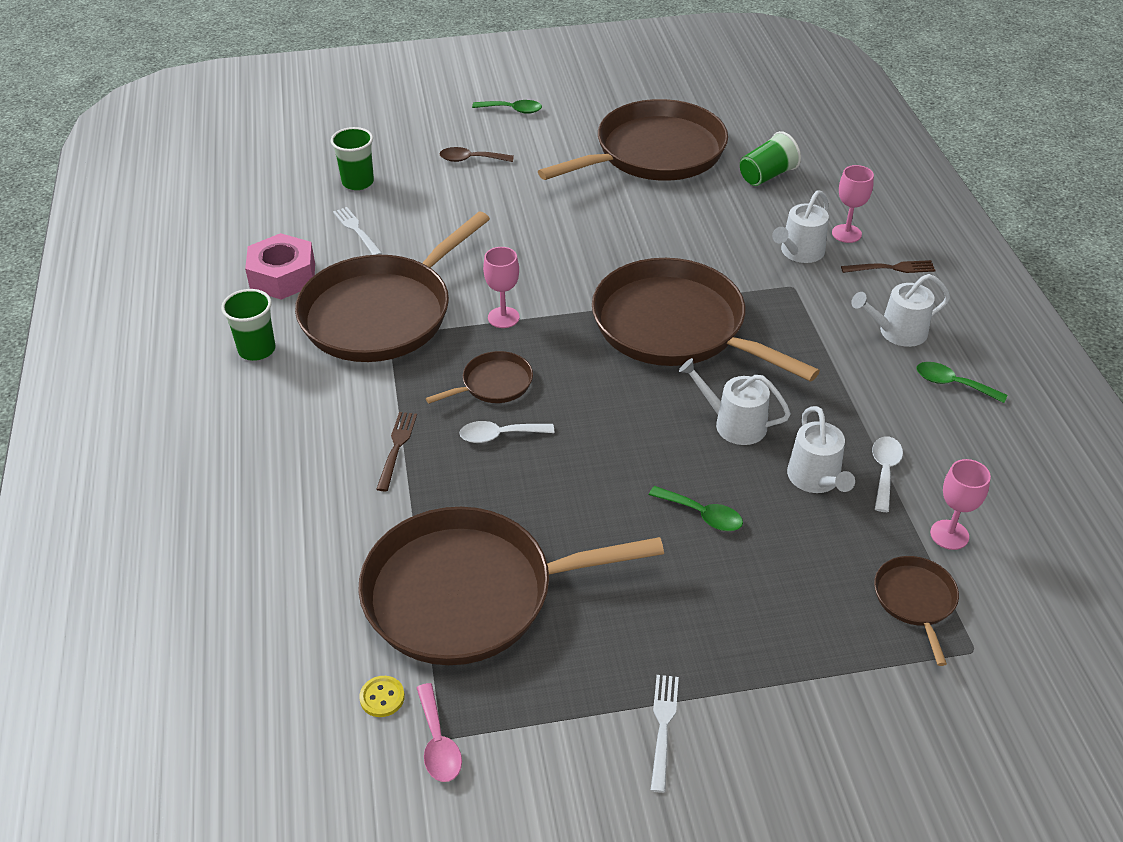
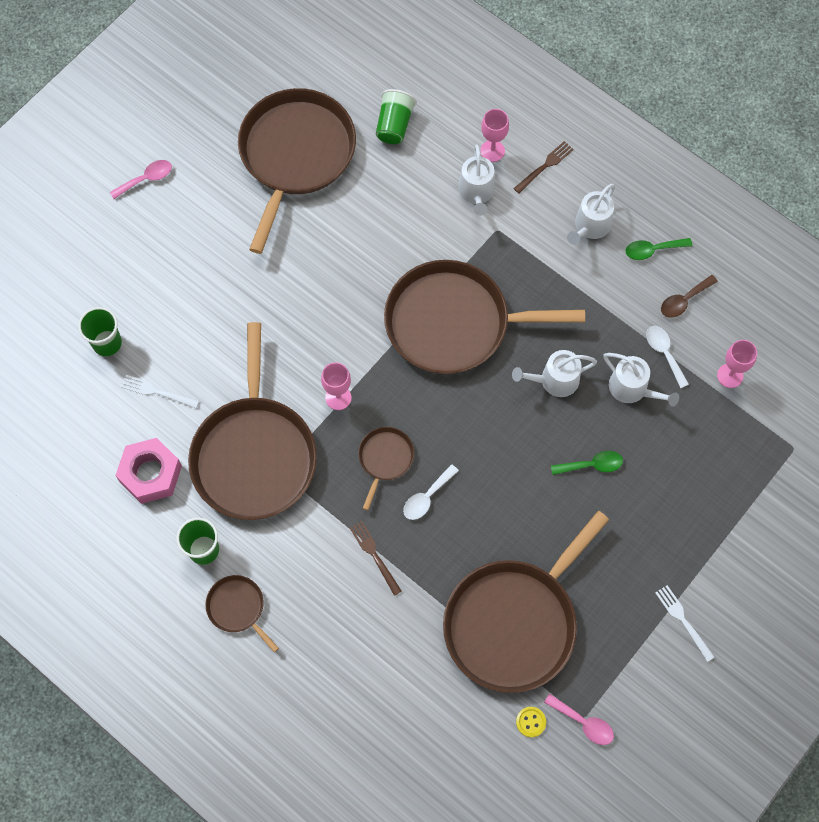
camera: 40 degrees left, 25 degrees up
brown spoon [439,147,514,162] -> brown spoon moved to [661,275,718,318]
green spoon [472,100,542,114] -> pink spoon [110,160,172,199]
brown pan [874,556,959,666] -> brown pan moved to [205,575,279,652]

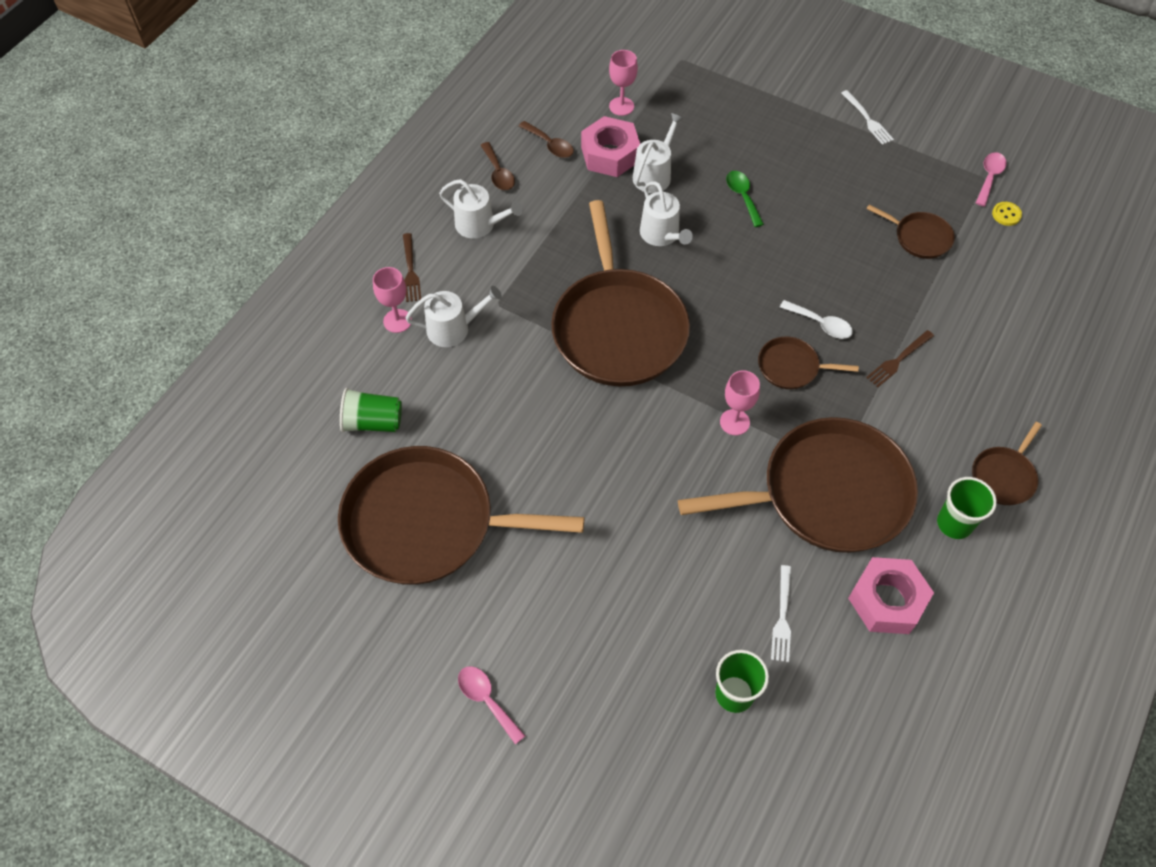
camera: 100 degrees left, 10 degrees down
brown pan [443,511,609,693] -> brown pan [867,205,955,259], size x0.44
brown fork [513,141,574,193] -> brown fork turned 135 degrees counterclockwise [403,233,421,302]
green spoon [626,238,692,260] -> brown spoon [480,142,515,190]
white spoon [646,326,689,388] -> pink nut [581,116,640,177]
white fork [655,585,714,662] -> white fork turned 75 degrees counterclockwise [841,90,894,145]

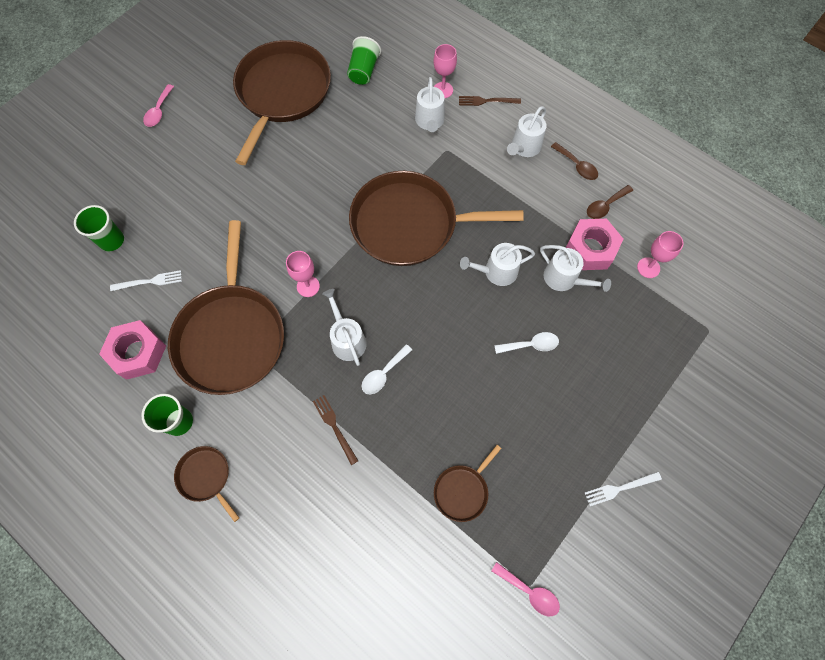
camera: 100 degrees right, 10 degrees up
pink spoon [458,666,525,744] -> pink spoon turned 135 degrees clockwise [143,84,174,127]
brown spoon [480,142,515,190] -> brown spoon turned 120 degrees counterclockwise [551,142,598,180]
green spoon [726,171,764,227] -> white spoon [494,332,559,354]
brown pan [758,336,859,389] -> white watering can [322,289,367,366]
white fork [771,565,791,662] -> white fork turned 150 degrees clockwise [110,270,182,291]
yellow button [992,202,1022,226] -> none

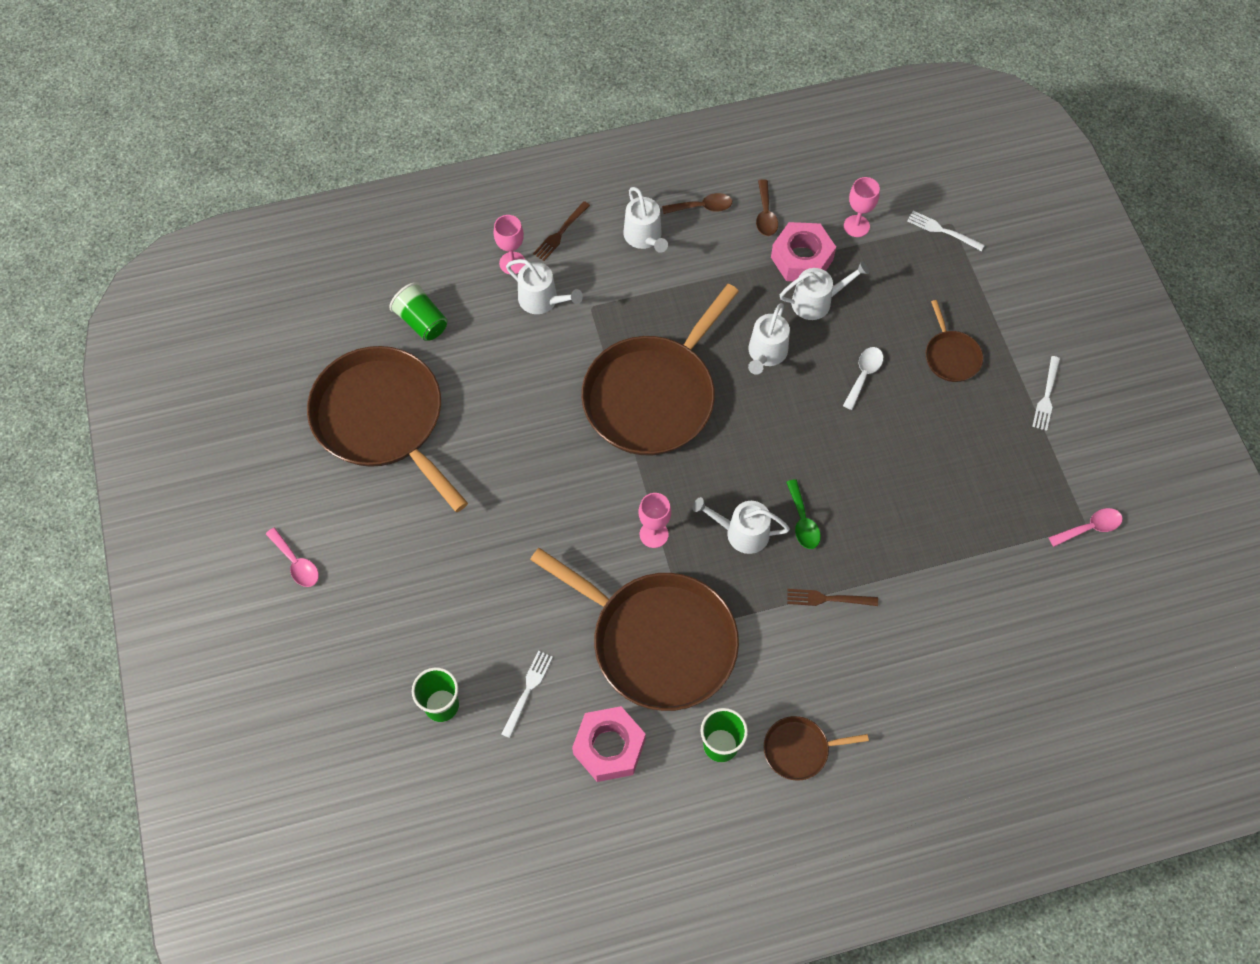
camera: 55 degrees left, 5 degrees down
white spoon [362,344,412,394] -> green spoon [786,479,821,549]
brown pan [434,445,502,522] -> brown pan moved to [926,300,983,382]
none -> white fork [907,211,985,251]

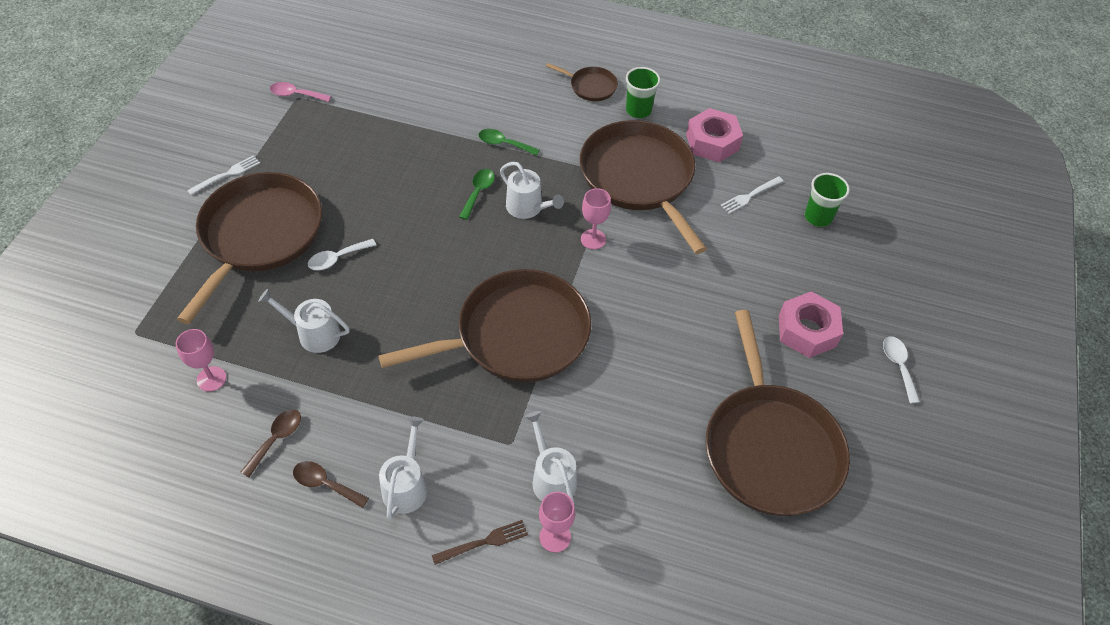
camera: 150 degrees left, 10 degrees down
pink spoon [266,527,319,587] -> white spoon [883,336,920,403]
green cup [389,282,447,341] -> none
white watering can [748,303,790,375] -> none
pink nut [771,222,836,281] -> pink nut moved to [779,291,843,358]
brown fork [787,589,878,606] -> green spoon [479,129,539,156]
white fork [907,211,985,251] -> none
brown pan [926,300,983,382] -> brown pan [177,172,322,324], size x2.27

